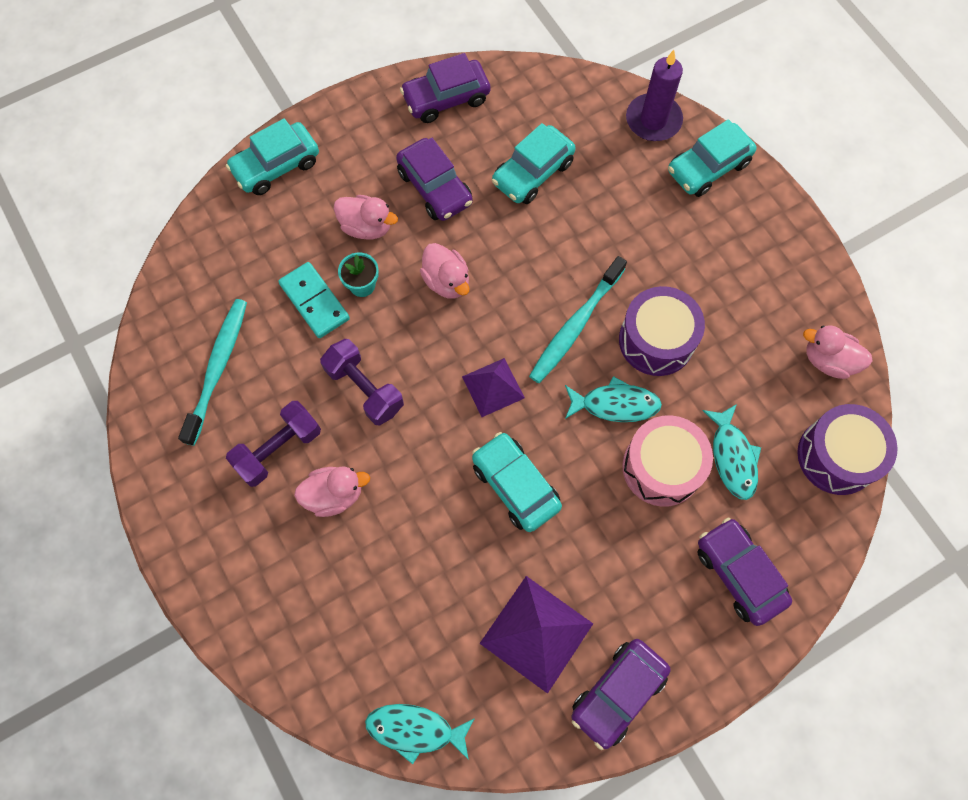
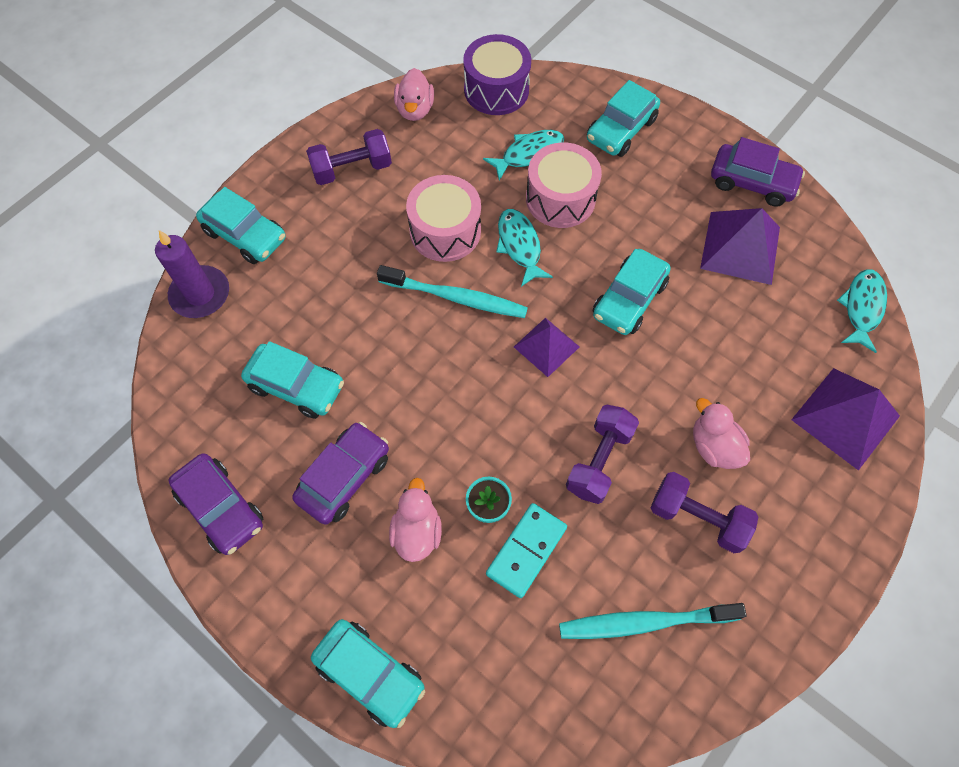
camera: 110 degrees left, 5 degrees down
turquoise fish [365,704,475,764] -> turquoise fish turned 150 degrees counterclockwise [837,269,887,353]
pink duck [420,243,469,299] -> none
purple drum [619,286,705,376] -> pink drum [406,175,481,262]
purple car [697,518,792,626] -> turquoise car [587,80,660,157]
none -> purple dumbbell [306,129,392,185]
none -> purple pyramid [791,368,900,471]

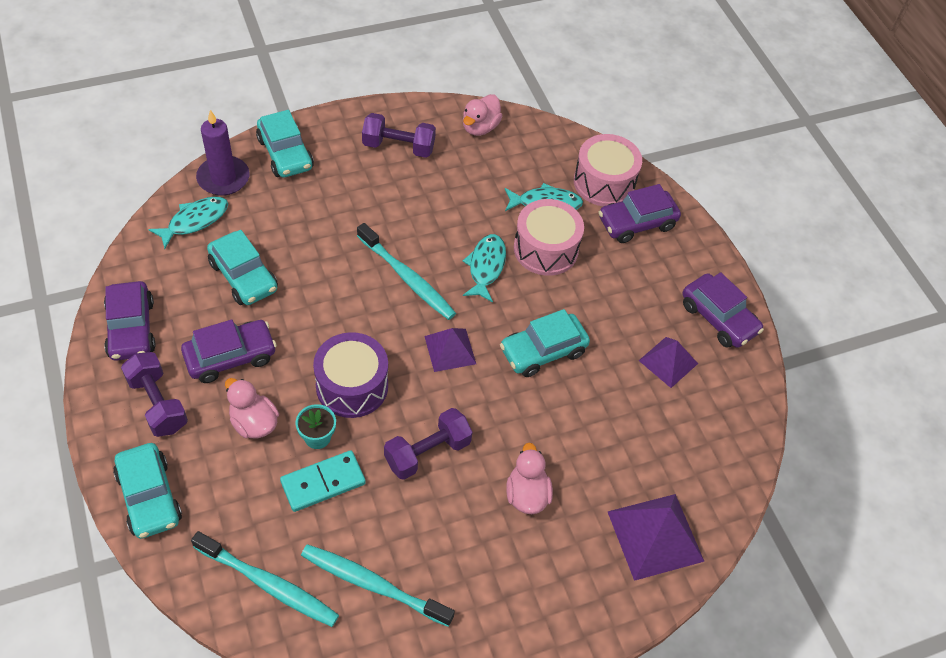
camera: 25 degrees right, 10 degrees down
pink duck [389,478,442,562] -> pink duck turned 75 degrees counterclockwise [225,378,279,439]
pink drum [406,175,481,262] -> pink drum moved to [574,134,642,206]
purple drum [463,34,531,115] -> purple drum moved to [313,332,388,418]
turquoise car [587,80,660,157] -> purple car [599,184,681,243]
purple dumbbell [651,472,758,553] -> purple dumbbell moved to [121,352,188,437]
purple pyramid [700,208,780,285] -> purple pyramid [639,337,698,388], size x0.63
turquoise fish [837,269,887,353] -> turquoise fish moved to [148,196,228,249]
none -> turquoise toothbrush [191,531,339,627]

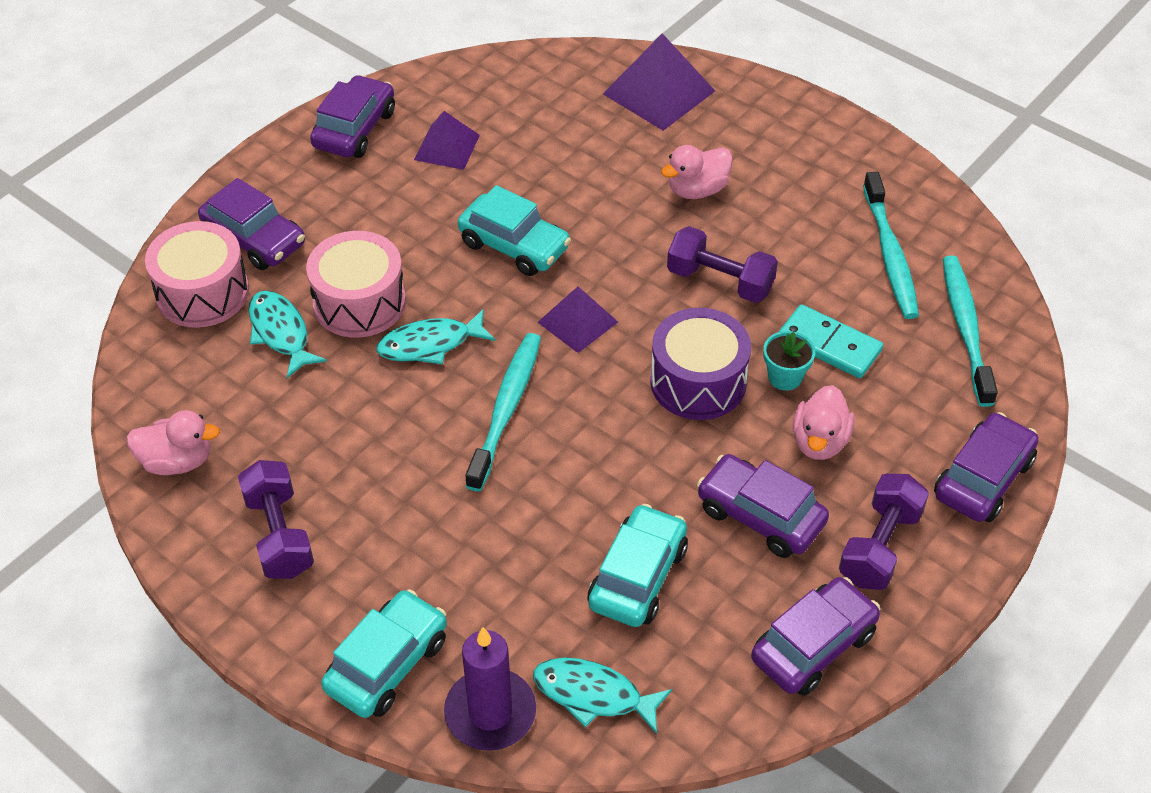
camera: 115 degrees left, 5 degrees down
turquoise car [113,443,182,539] -> purple car [934,412,1038,522]

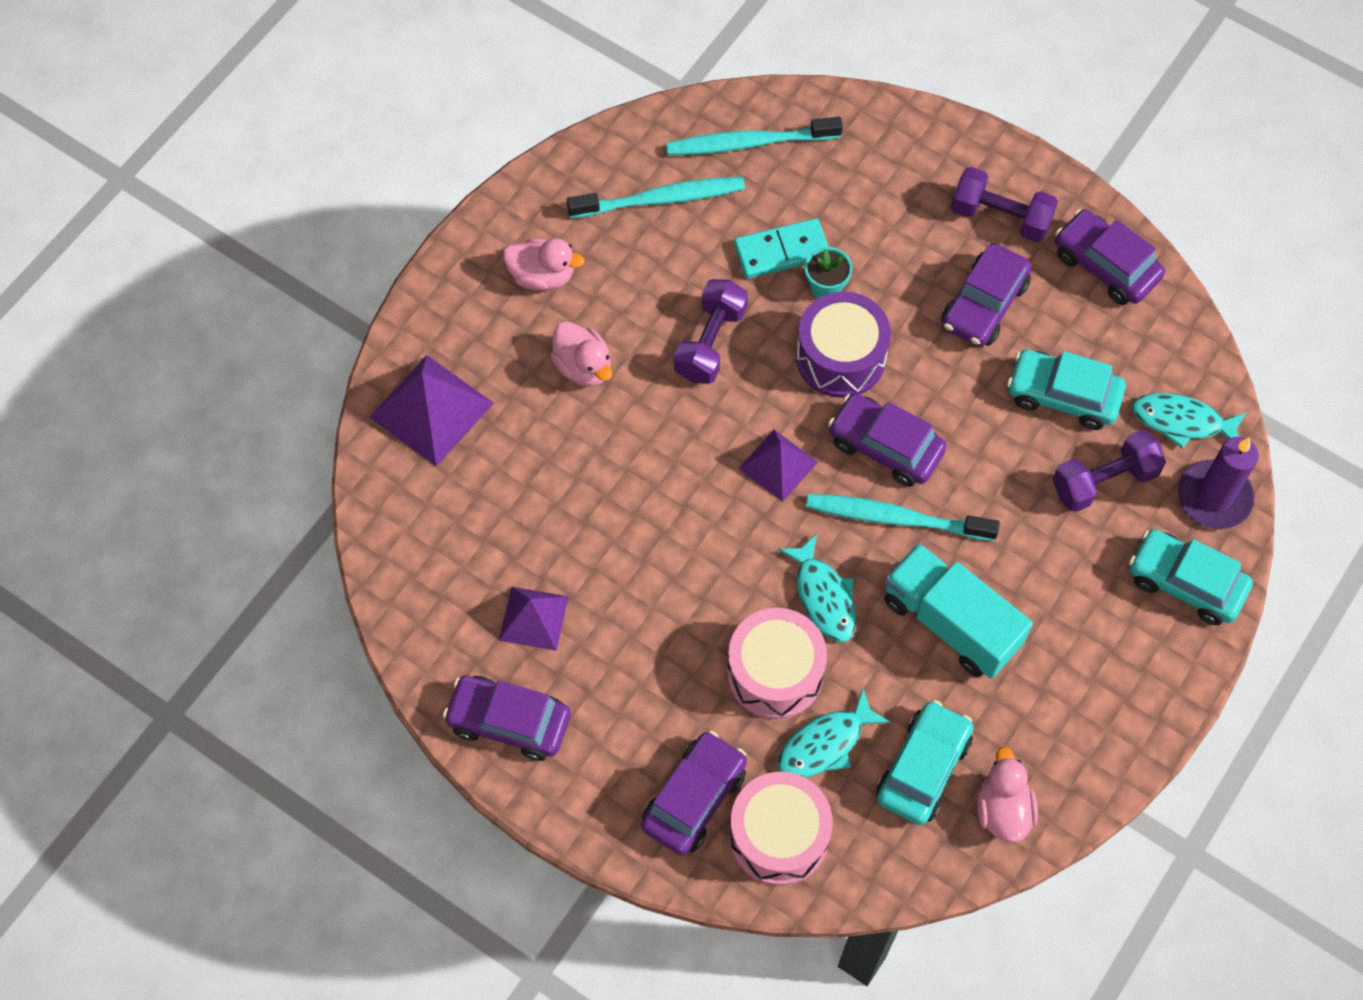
camera: 95 degrees left, 15 degrees up
purple dumbbell [238,460,314,579] -> purple dumbbell moved to [1053,430,1166,512]
turquoise car [457,185,571,276] -> turquoise car moved to [876,700,973,825]
turquoise fish [533,658,672,734] -> turquoise fish turned 90 degrees clockwise [1132,393,1246,449]
turquoise domino [779,304,883,378] -> turquoise domino turned 45 degrees clockwise [734,218,828,279]
pink duck [793,385,855,460] -> pink duck moved to [503,238,585,290]
purple car [934,412,1038,522] -> purple car moved to [828,393,947,487]
none -> turquoise truck [884,543,1033,679]

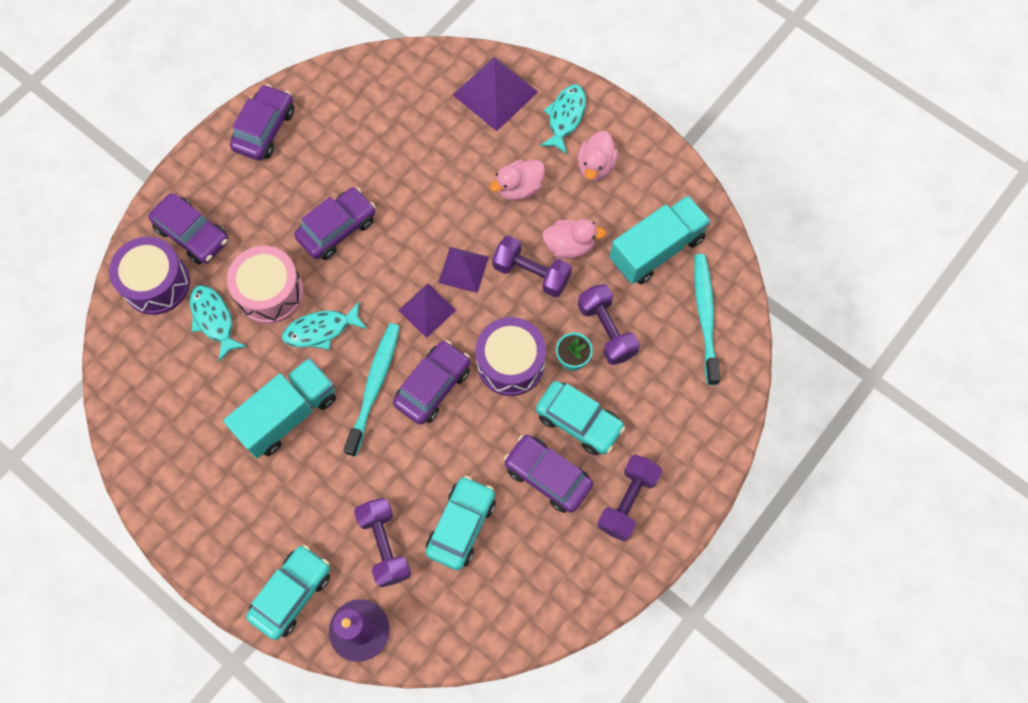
camera: 95 degrees right, 5 degrees up
purple pyramid [499,587,569,651] -> purple pyramid moved to [438,247,489,293]
turquoise toothbrush [567,177,745,218] -> turquoise truck [610,196,711,284]
pink drum [730,772,833,886] -> purple drum [109,237,190,315]
turquoise domino [734,218,828,279] -> purple dumbbell [578,284,640,365]
turquoise car [876,700,973,825] -> turquoise car moved to [536,381,625,455]
pink duck [977,747,1038,842] -> pink duck moved to [542,219,606,259]
purple car [1055,209,1165,305] -> purple car moved to [294,187,376,260]
turquoise fish [1132,393,1246,449] -> turquoise fish moved to [540,84,586,154]

